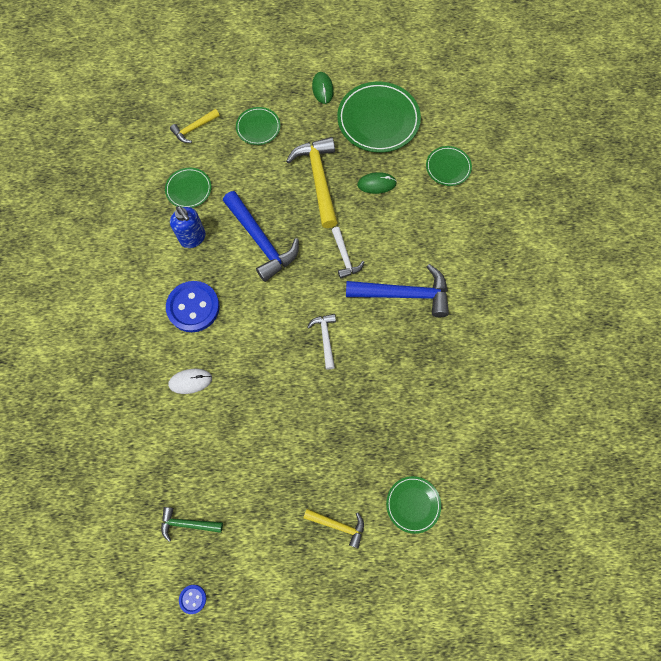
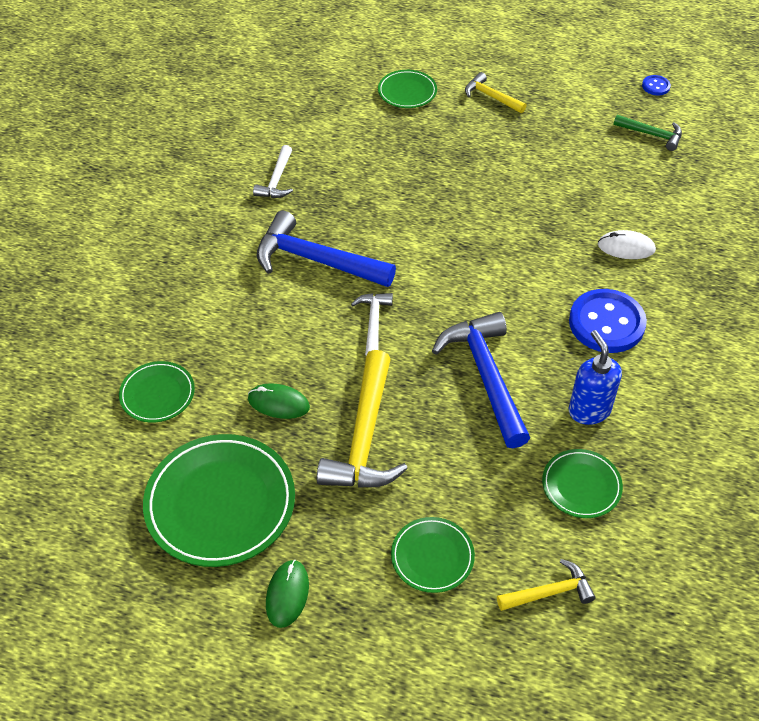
camera: 160 degrees left, 20 degrees down
white hammer [307,314,336,370] -> white hammer moved to [253,145,293,198]

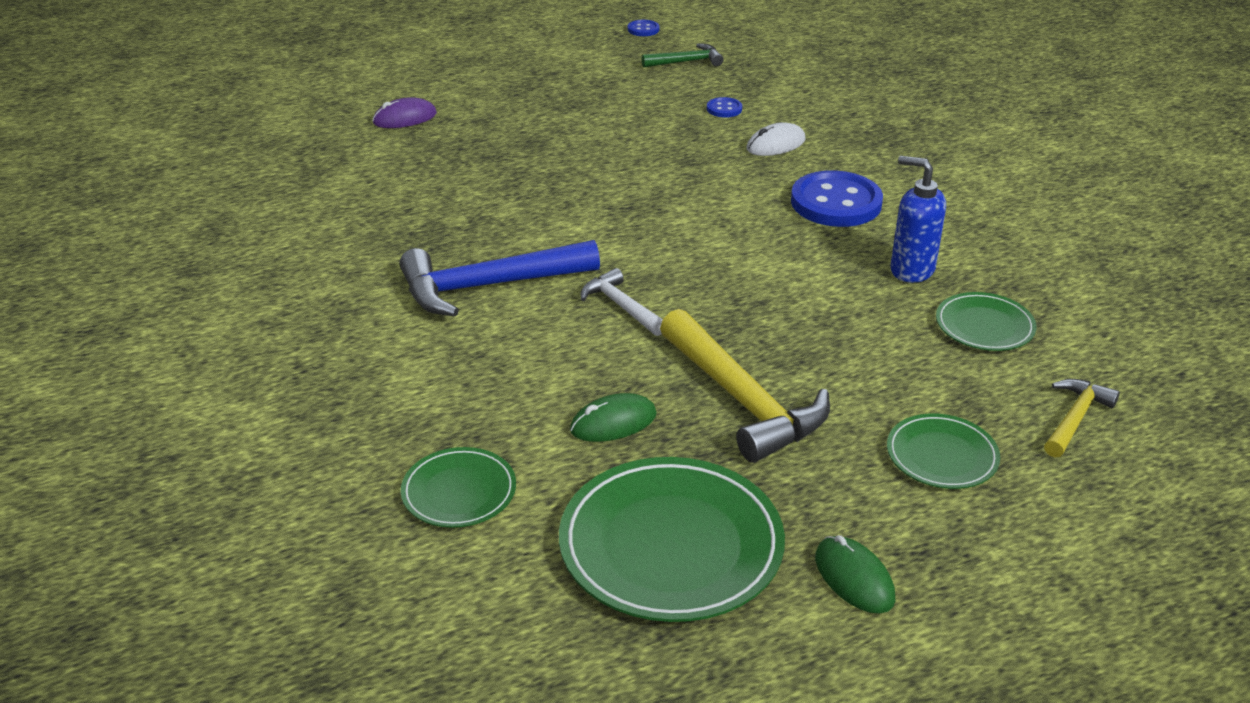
camera: 40 degrees left, 15 degrees down
white hammer [253,145,293,198] -> none
green plate [378,70,437,108] -> purple mouse [372,97,437,128]
blue hammer [432,312,530,448] -> none
yellow hammer [465,72,527,113] -> none
none -> blue button [707,97,742,118]

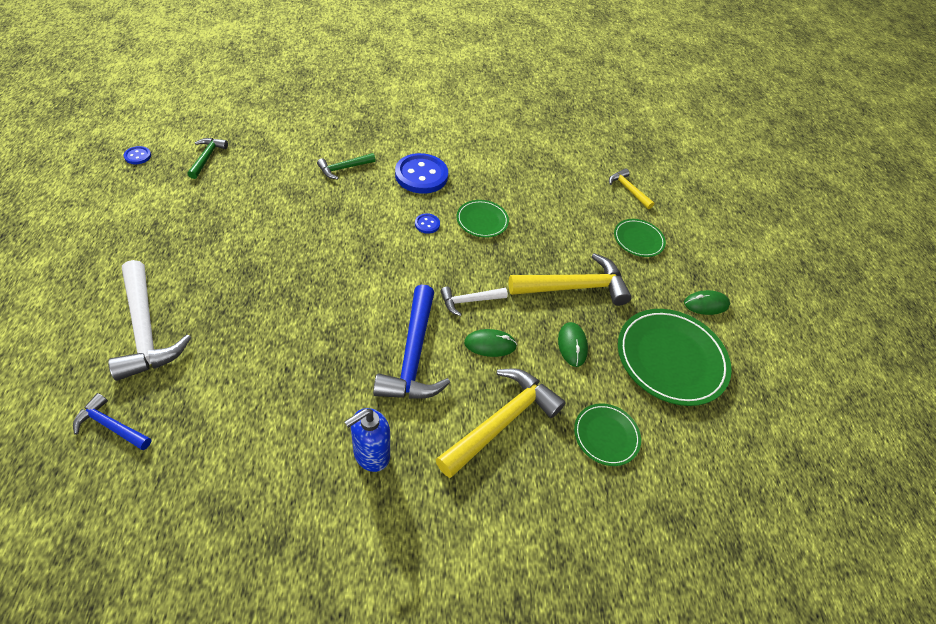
camera: 75 degrees left, 15 degrees up
purple mouse [372,97,437,128] -> white hammer [108,260,191,381]
blue button [707,97,742,118] -> blue button moved to [415,213,440,234]
white mouse [746,122,805,156] -> green hammer [317,153,376,179]
blue soap dispenser [890,156,946,283] -> blue soap dispenser moved to [345,408,390,472]
green plate [936,292,1036,351] -> green plate moved to [457,200,509,238]
none -> blue hammer [73,393,152,450]
none -> yellow hammer [435,368,566,478]
none -> green mouse [464,329,517,357]

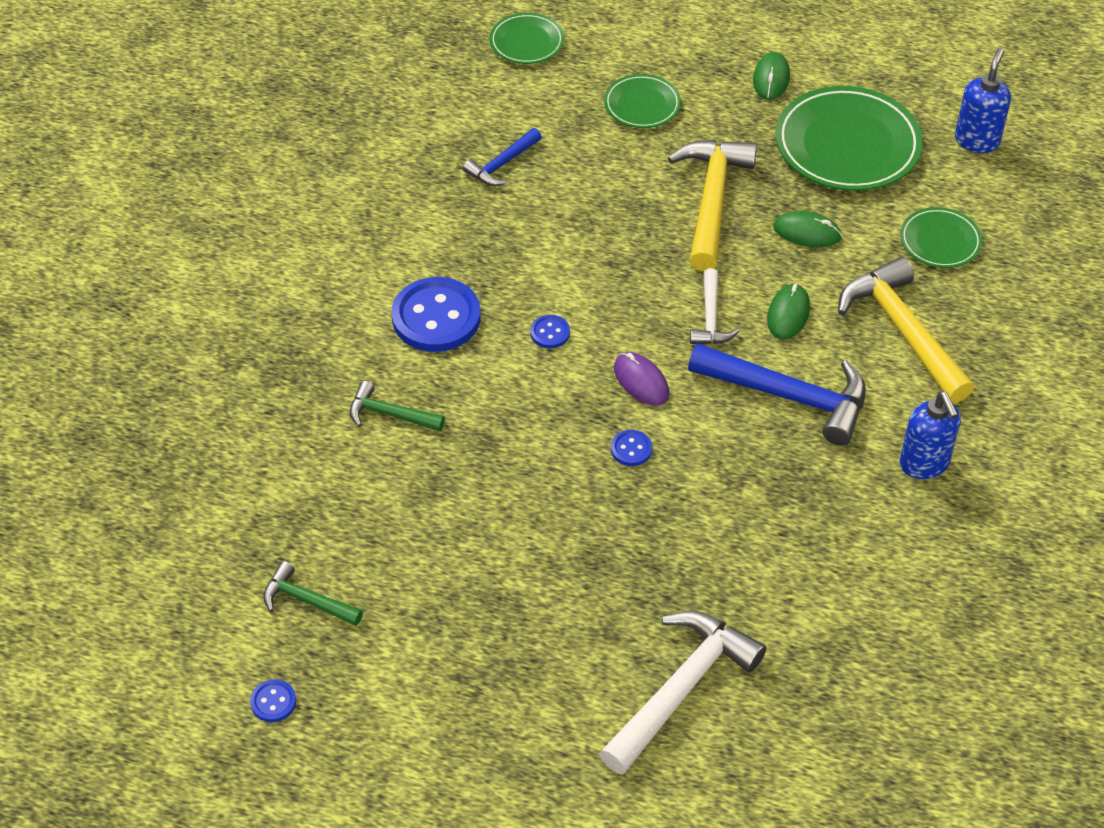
camera: 65 degrees left, 0 degrees up
blue hammer [73,393,152,450] -> blue hammer moved to [463,128,542,186]
white hammer [108,260,191,381] -> white hammer turned 45 degrees counterclockwise [599,611,767,775]
green hammer [317,153,376,179] -> green hammer turned 120 degrees clockwise [350,381,445,431]
green plate [457,200,509,238] -> green plate moved to [490,13,564,64]
yellow hammer [609,168,654,209] -> none
none -> blue button [611,430,652,466]
none -> purple mouse [614,352,669,405]
none -> blue soap dispenser [955,48,1011,153]

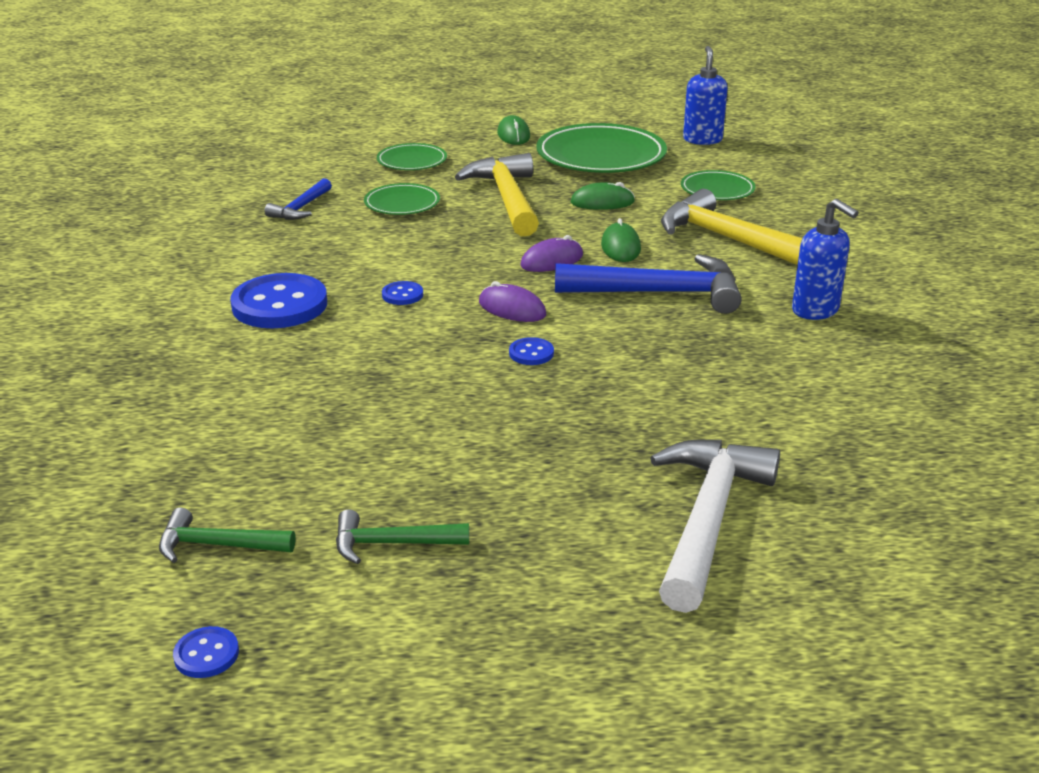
camera: 20 degrees left, 20 degrees down
green hammer [350,381,445,431] -> green hammer moved to [336,509,469,564]
green plate [490,13,564,64] -> green plate moved to [364,183,440,215]
white hammer [690,268,740,344] -> purple mouse [520,235,583,272]

